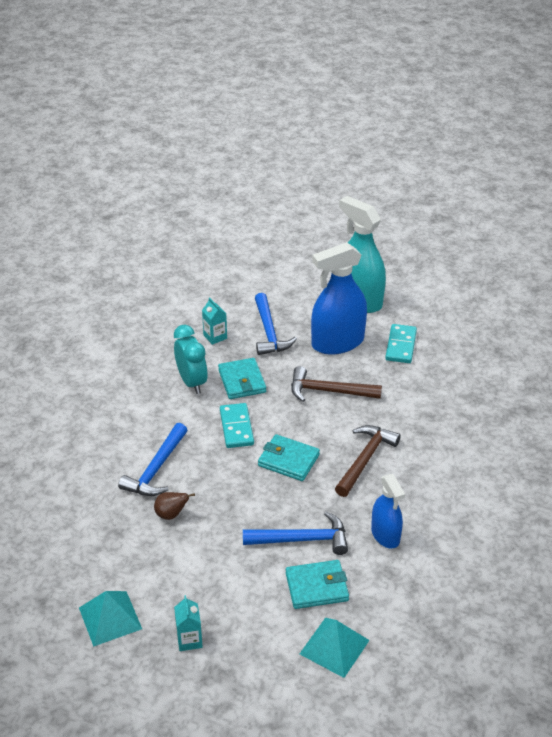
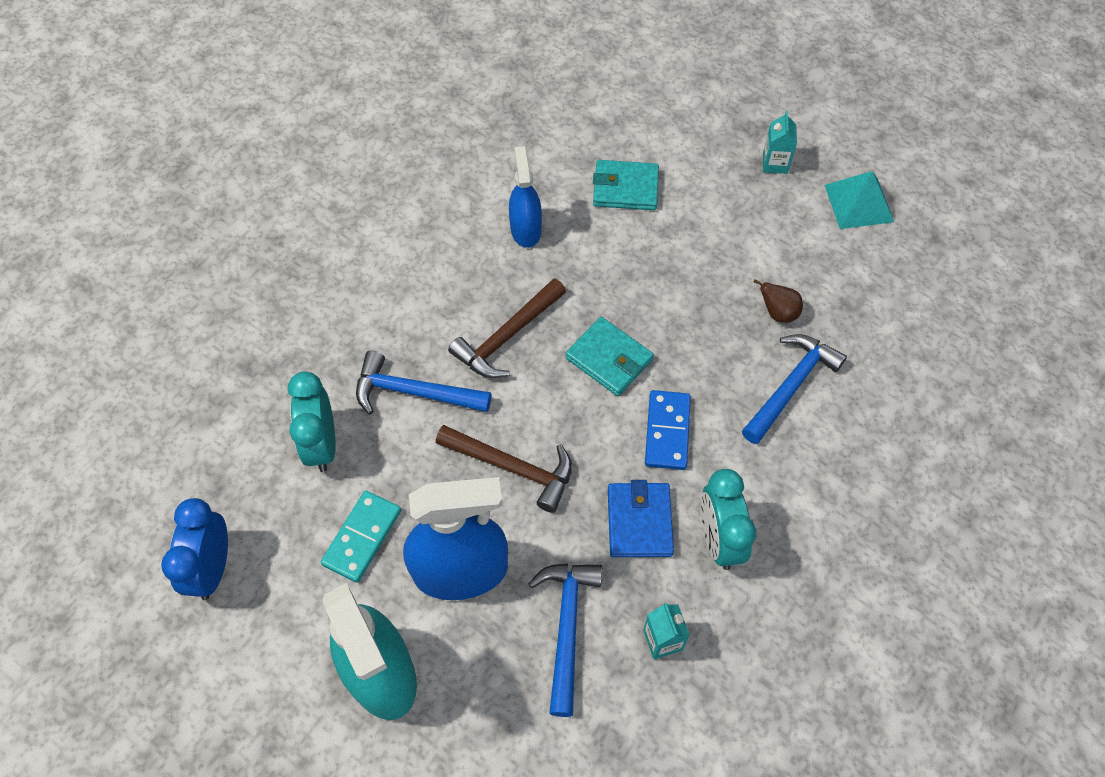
camera: 165 degrees left, 20 degrees up
turquoise wallet [218,358,266,399] -> blue wallet [608,480,674,557]
turquoise domino [220,403,254,448] -> blue domino [645,390,691,470]
blue hammer [243,512,348,555] -> blue hammer moved to [356,350,491,414]
turquoise pyramid [300,618,370,678] -> none
none -> blue clock [161,498,228,600]
none -> turquoise clock [288,372,336,472]

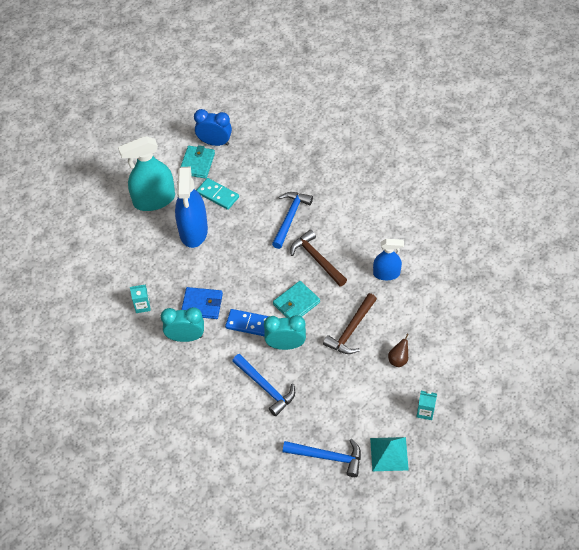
camera: 100 degrees right, 5 degrees down
turquoise clock [288,372,336,472] -> turquoise clock moved to [264,315,306,350]
brown hammer [436,425,572,513] -> brown hammer moved to [323,293,377,354]
blue hammer [529,564,602,717] -> blue hammer moved to [283,439,361,477]
turquoise wallet [593,160,659,210] -> turquoise wallet moved to [181,145,215,179]
brown pear [754,279,803,323] -> brown pear moved to [388,334,409,367]

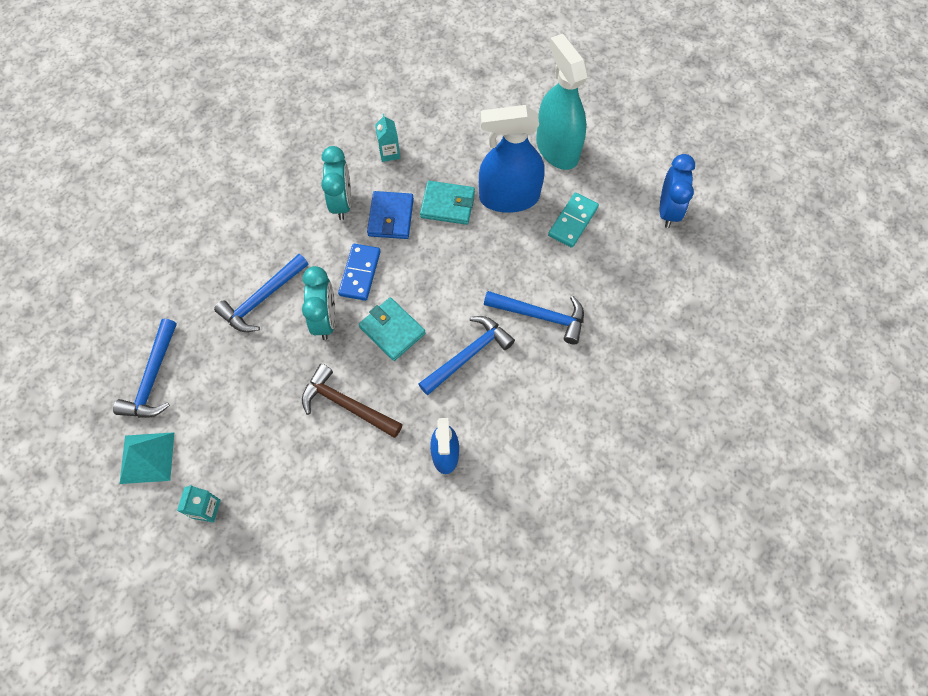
camera: 85 degrees right, 10 degrees up
turquoise wallet [181,145,215,179] -> turquoise wallet moved to [420,181,475,225]
brown hammer [290,229,347,287] -> blue hammer [418,316,515,395]
brown pear [388,334,409,367] -> none

